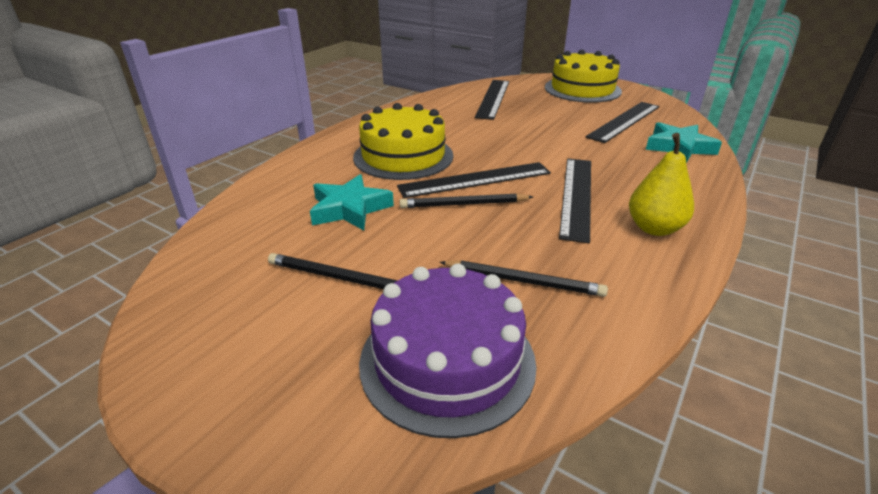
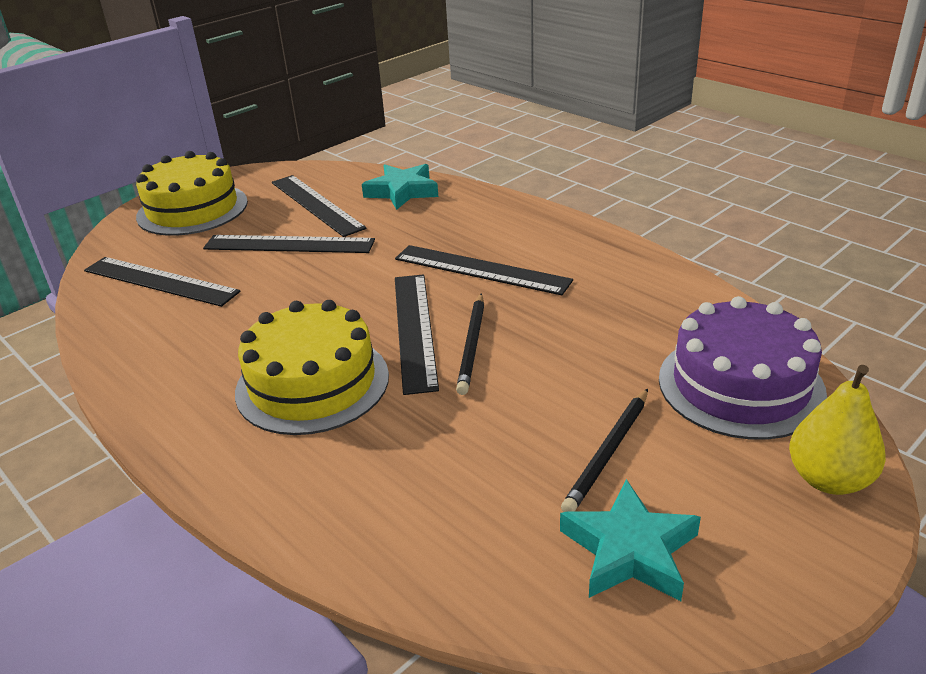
camera: 75 degrees left, 0 degrees up
turquoise star [310,174,394,230] -> turquoise star moved to [560,479,701,601]
black pencil [440,260,608,297] -> none
yellow pear [629,133,694,236] -> yellow pear moved to [789,365,886,495]
none -> black ruler [203,235,375,253]

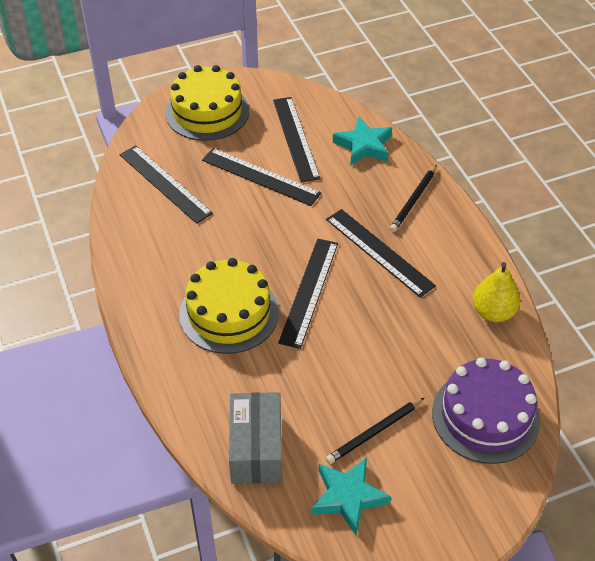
camera: 20 degrees right, 15 degrees up
black pencil [456,293,484,395] -> black pencil moved to [390,165,437,232]
yellow pear [789,365,886,495] -> yellow pear moved to [473,262,520,322]
none -> grey box [229,392,282,484]

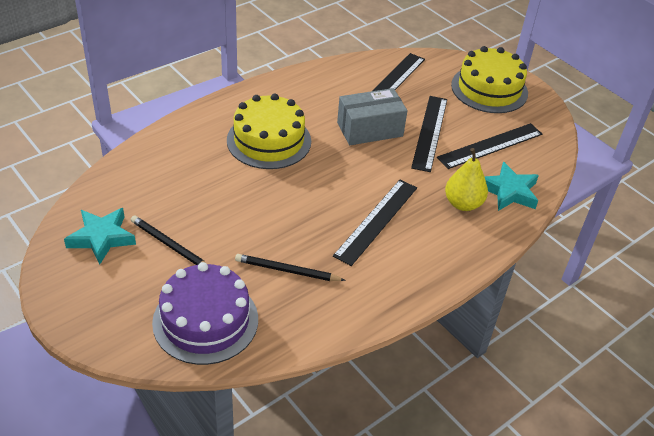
camera: 70 degrees right, 5 degrees down
grey box [229,392,282,484] -> grey box moved to [337,88,407,145]
black ruler [278,239,338,349] -> none
black pencil [390,165,437,232] -> black pencil moved to [235,254,346,281]
yellow pear [473,262,520,322] -> yellow pear moved to [445,148,488,211]

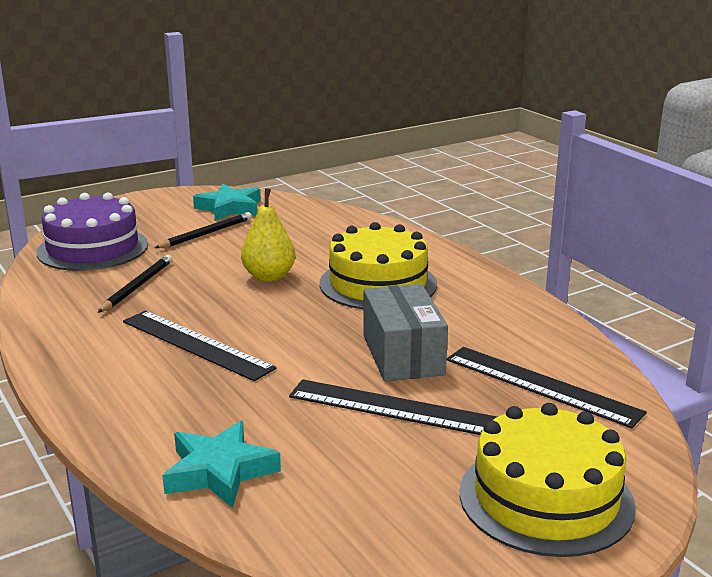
camera: 100 degrees right, 20 degrees down
black ruler [437,123,542,169] -> none
yellow pear [445,148,488,211] -> yellow pear moved to [241,188,295,282]

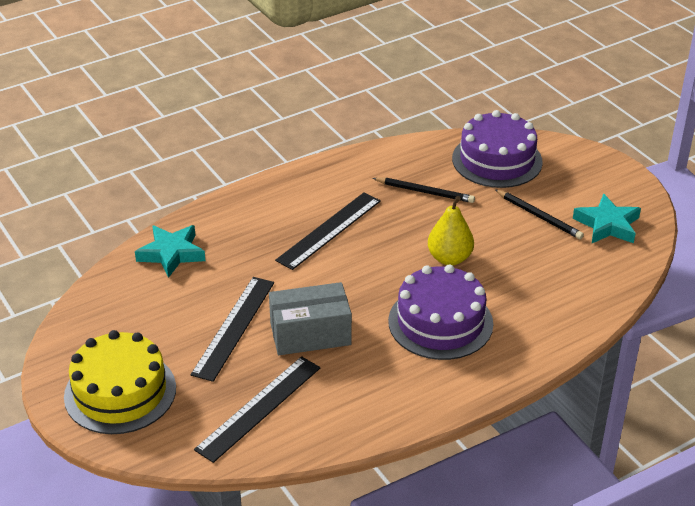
camera: 90 degrees right, 15 degrees up
yellow cake [320,222,437,309] -> purple cake [388,264,493,360]

